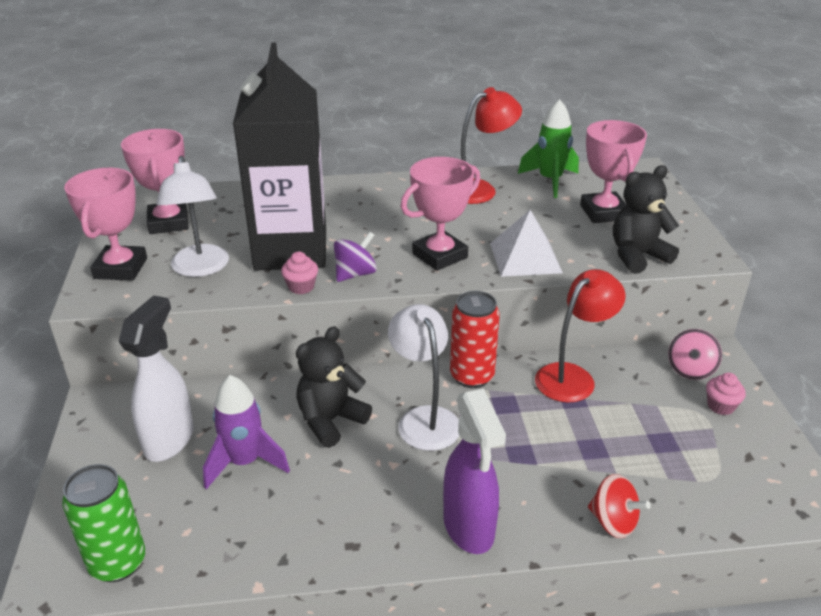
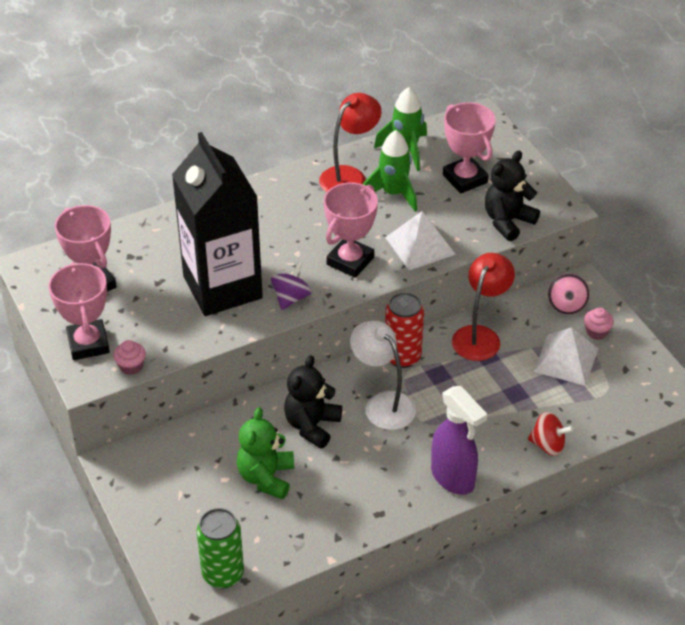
camera: 20 degrees left, 10 degrees up
white spray bottle [119,295,194,462] -> none
white lamp [157,156,229,277] -> none
purple rocket [203,375,290,489] -> green teddy bear [237,407,294,500]
pink cupcake [281,252,318,294] -> pink cupcake moved to [113,340,146,375]
none -> green rocket [363,130,417,212]
none -> white pyramid [534,327,599,386]

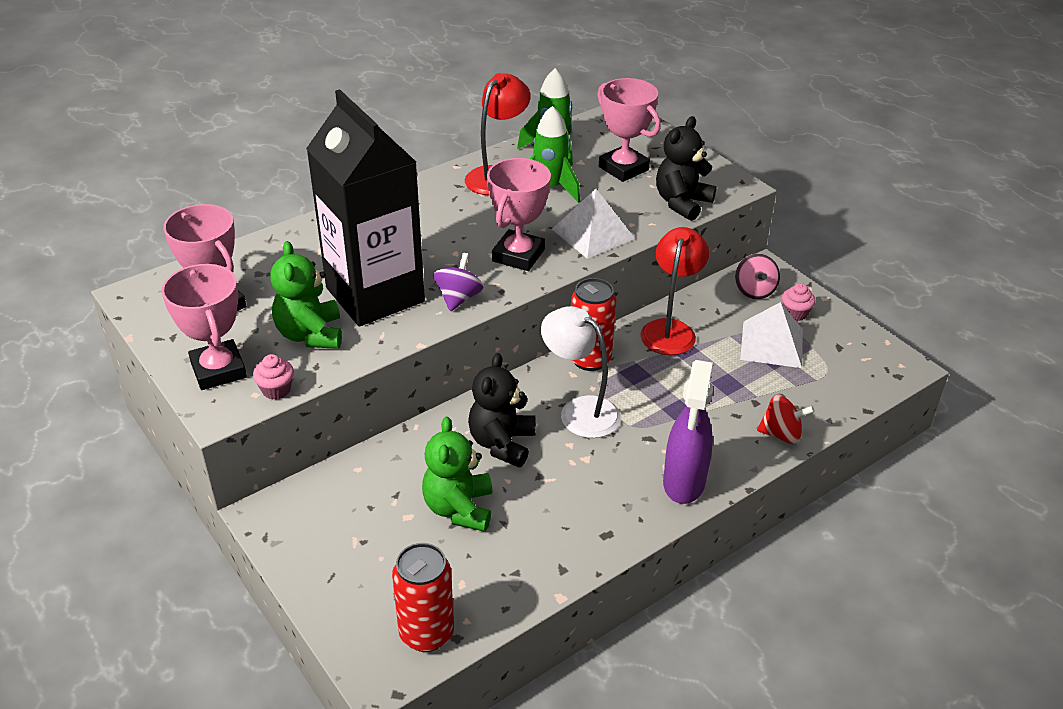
camera: 10 degrees left, 5 degrees down
green can [197,508,244,588] -> red can [392,543,454,652]
purple spray bottle [431,386,488,495] -> purple spray bottle turned 60 degrees clockwise [663,360,713,504]
none -> green teddy bear [270,241,342,349]

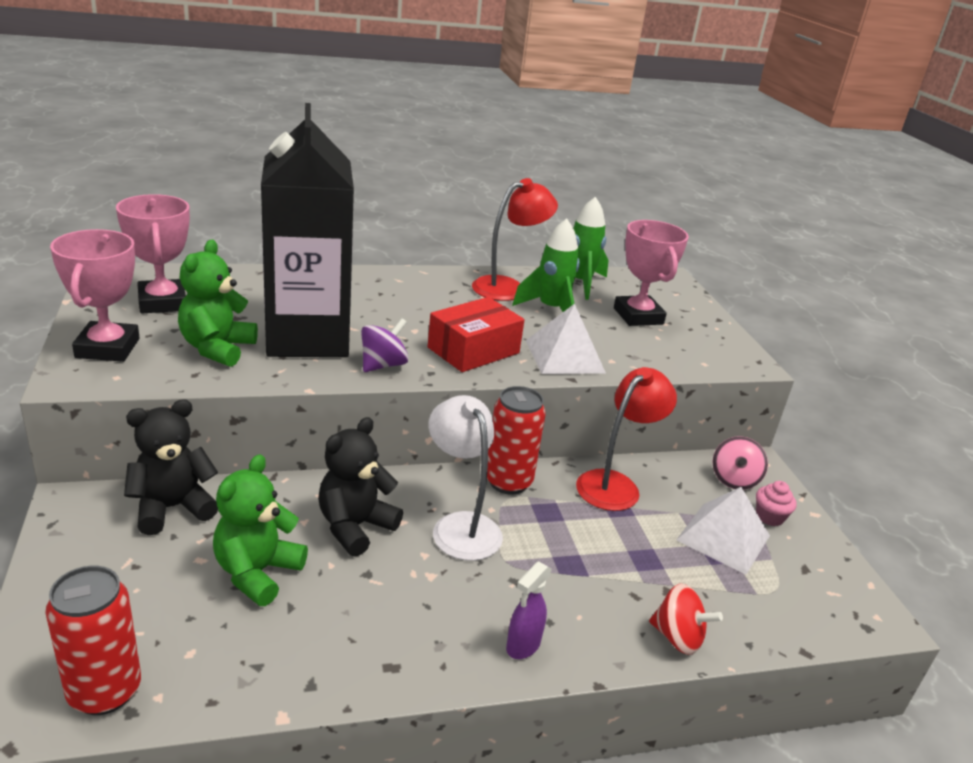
camera: 20 degrees right, 10 degrees down
pink cupcake [253,354,294,400] -> none
pink trophy [487,158,551,271] -> red box [428,297,525,372]
black teddy bear [656,116,716,221] -> black teddy bear moved to [124,399,218,535]
purple spray bottle [663,360,713,504] -> purple spray bottle [506,561,552,659], size x0.54

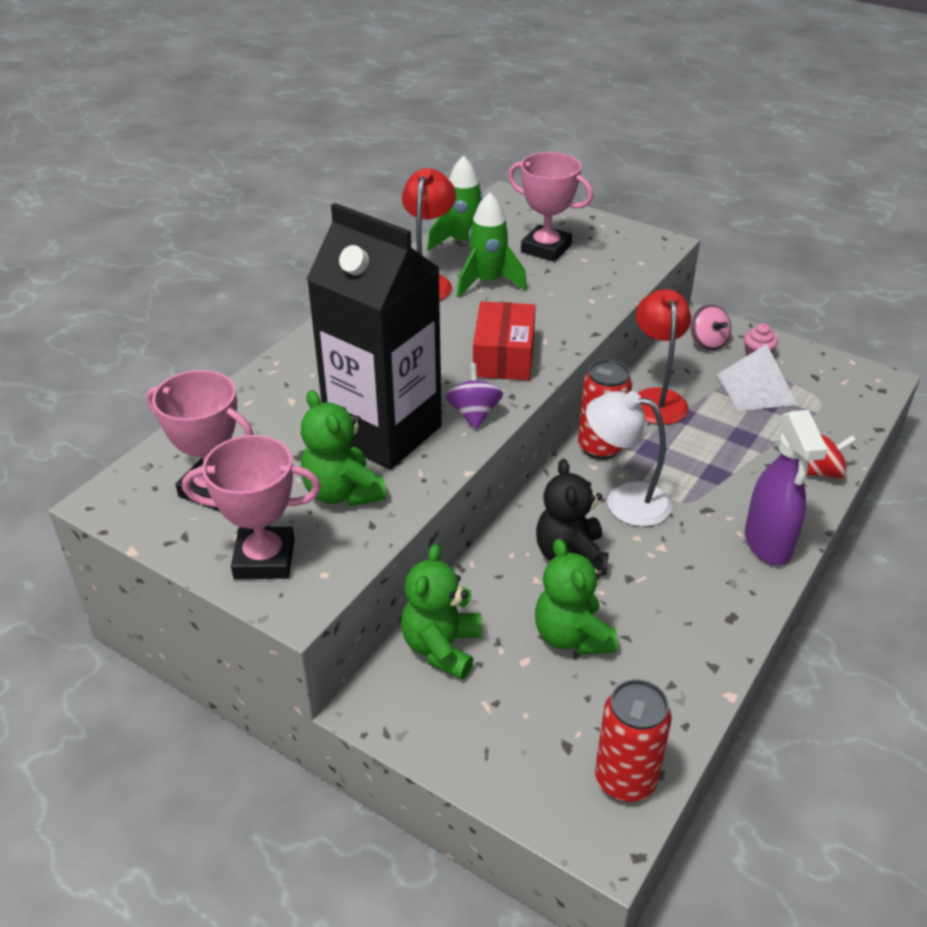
camera: 40 degrees left, 10 degrees up
pink trophy [50,229,140,362] -> pink trophy turned 45 degrees counterclockwise [182,435,321,579]
black teddy bear [124,399,218,535] -> green teddy bear [401,544,482,679]
purple spray bottle [506,561,552,659] -> purple spray bottle [745,410,828,565], size x1.84
white pyramid [526,304,606,374] -> none

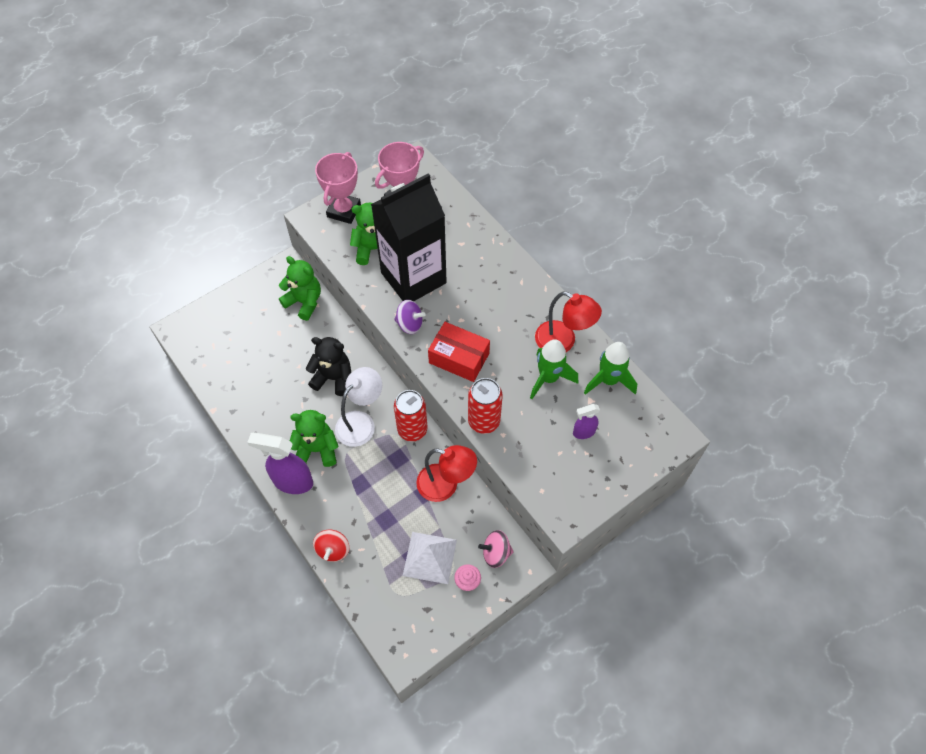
camera: 110 degrees right, 20 degrees up
pink trophy [508,152,593,262] -> purple spray bottle [573,404,600,439]
green teddy bear [535,539,618,655] -> green teddy bear moved to [290,410,338,467]
red can [595,679,672,802] -> red can moved to [468,378,503,434]

